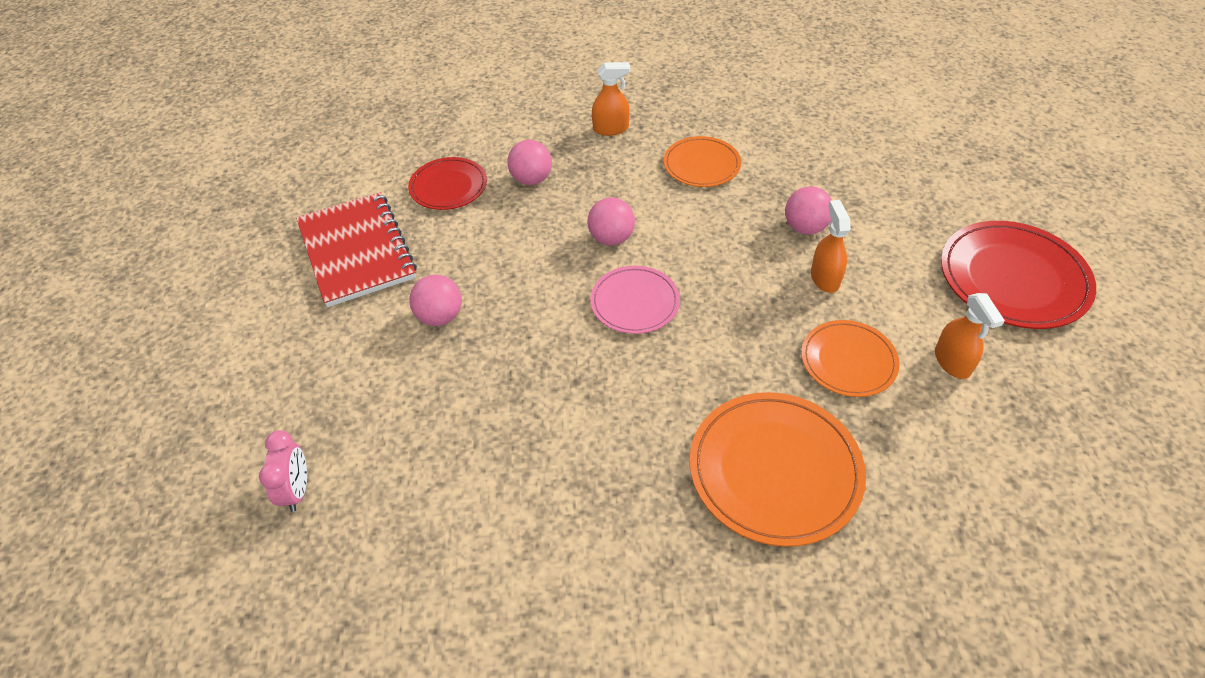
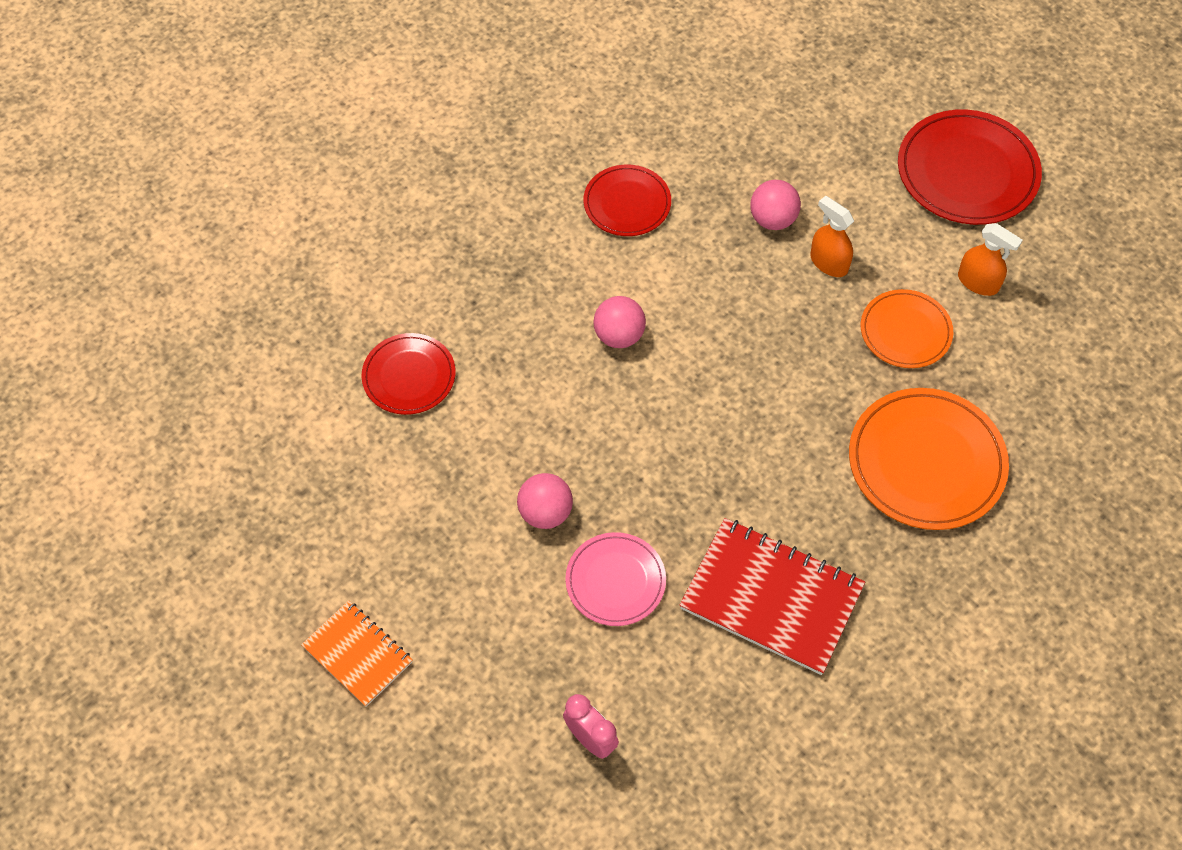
camera: 40 degrees left, 10 degrees up
red notebook [296,192,417,307] -> red notebook moved to [679,518,865,675]
pink ball [507,140,552,185] -> none
pink plate [590,266,680,334] -> pink plate moved to [565,532,666,626]
orange spray bottle [592,62,631,136] -> none
orange plate [664,136,741,187] -> red plate [583,164,671,236]
none -> orange notebook [301,600,413,707]

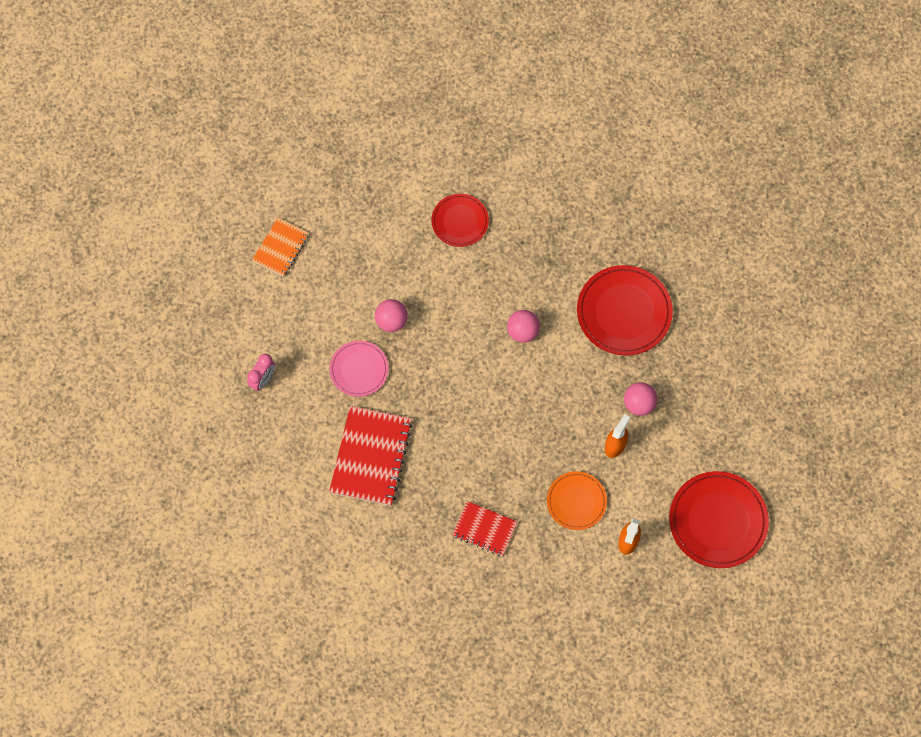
camera: 75 degrees right, 10 degrees up
red plate [583,164,671,236] -> red plate [577,265,673,356], size x1.64
orange plate [849,388,1009,530] -> red notebook [452,501,517,556]

